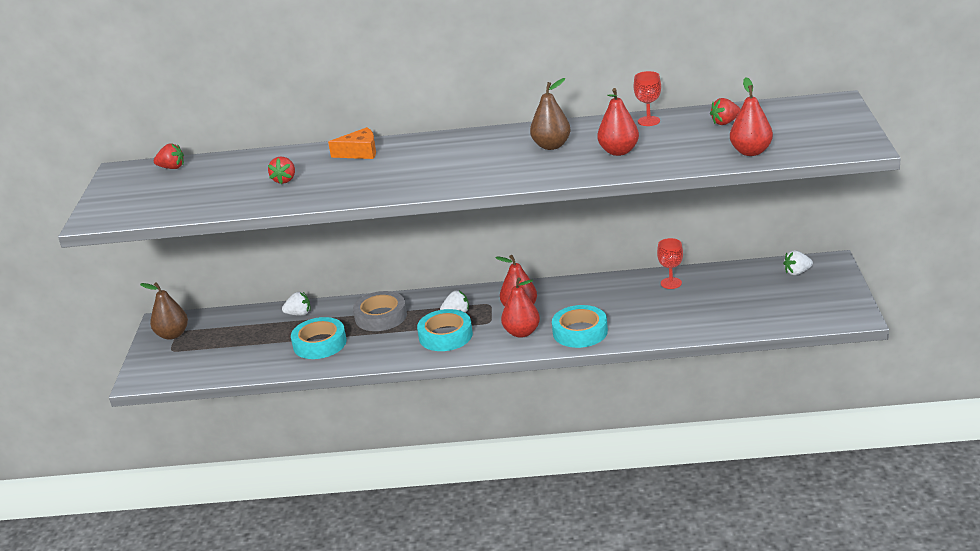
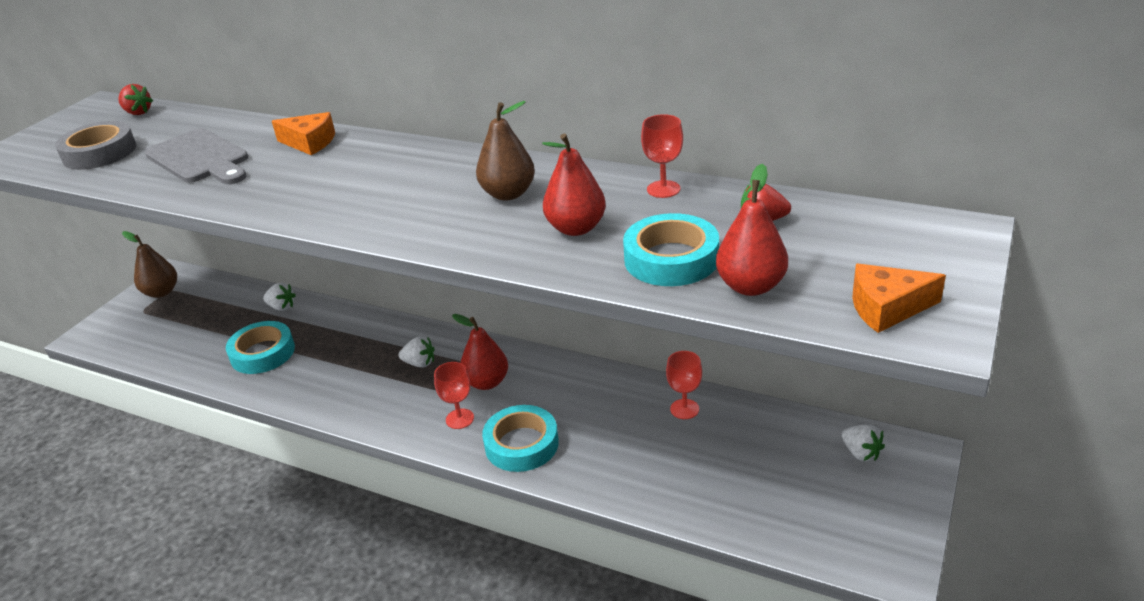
camera: 25 degrees right, 5 degrees up
red strawberry [268,156,295,184] -> grey cutting board [145,128,248,184]
grey tape [353,291,407,331] -> grey tape moved to [55,121,136,170]
turquoise tape [417,309,473,351] -> turquoise tape moved to [623,213,719,286]
red pear [501,277,540,338] -> red goblet [434,362,474,429]
white strawberry [783,250,813,275] -> white strawberry turned 135 degrees counterclockwise [842,424,885,461]
none -> orange cheese [852,264,946,333]

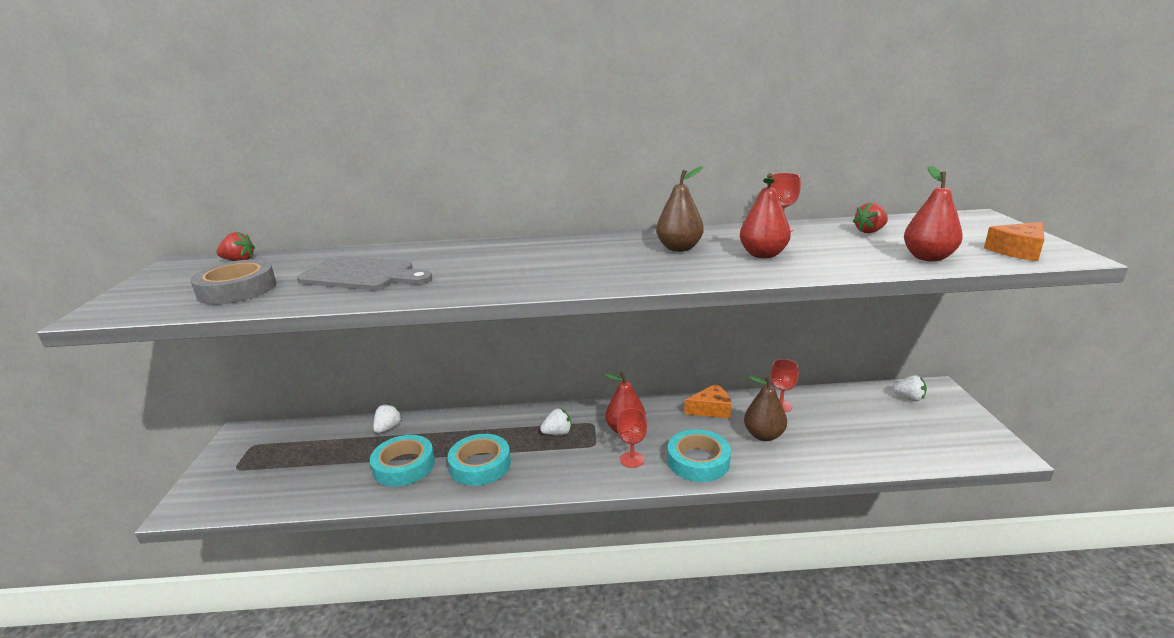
camera: 30 degrees left, 10 degrees down
brown pear [122,231,177,298] -> brown pear moved to [744,375,787,441]
white strawberry [263,283,296,311] -> white strawberry turned 60 degrees counterclockwise [373,403,402,433]
orange cheese [272,112,335,155] -> orange cheese moved to [684,384,731,419]
turquoise tape [623,213,719,286] -> turquoise tape moved to [447,434,511,486]

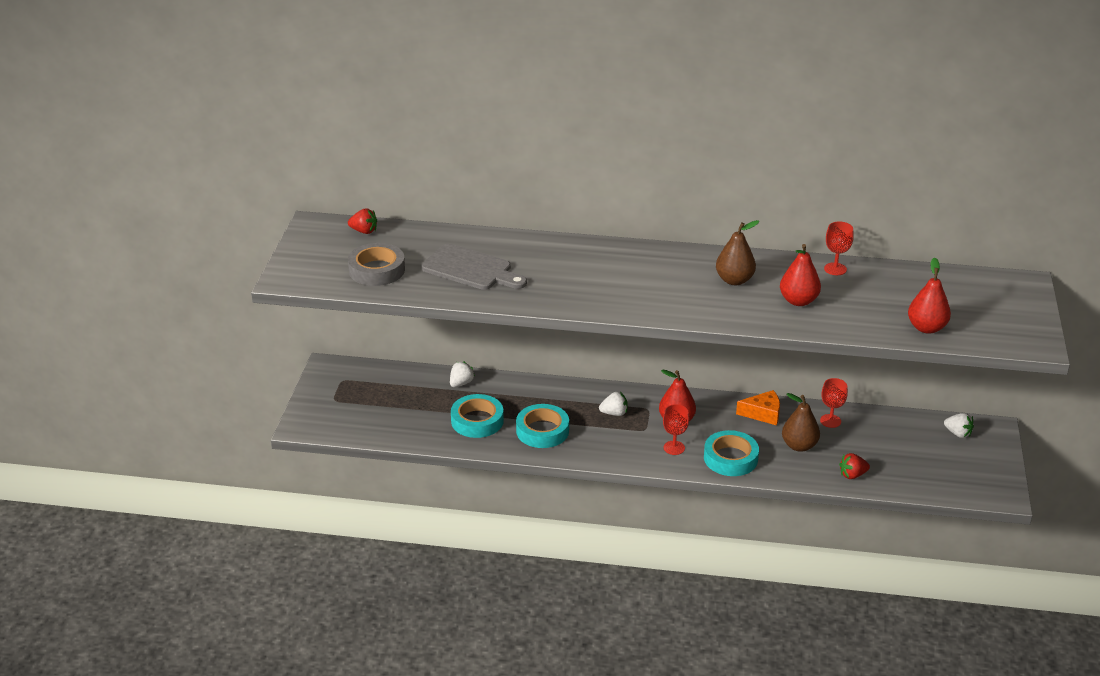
camera: 10 degrees right, 10 degrees up
red strawberry [853,203,888,233] -> red strawberry moved to [839,453,870,479]
orange cheese [984,222,1044,261] -> none

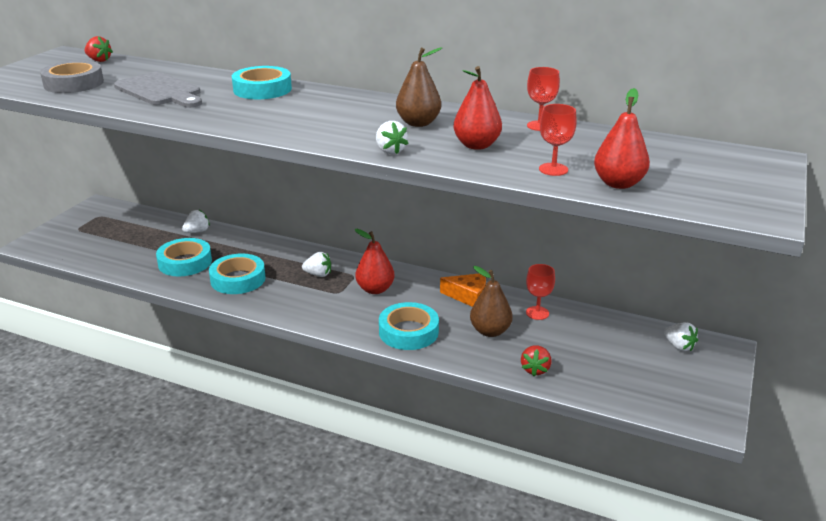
camera: 15 degrees right, 5 degrees down
red goblet [663,404,689,455] -> red goblet moved to [539,104,577,176]
red strawberry [839,453,870,479] -> red strawberry turned 75 degrees counterclockwise [521,345,552,376]
none -> turquoise tape [232,66,292,99]
none -> white strawberry [376,121,409,154]

